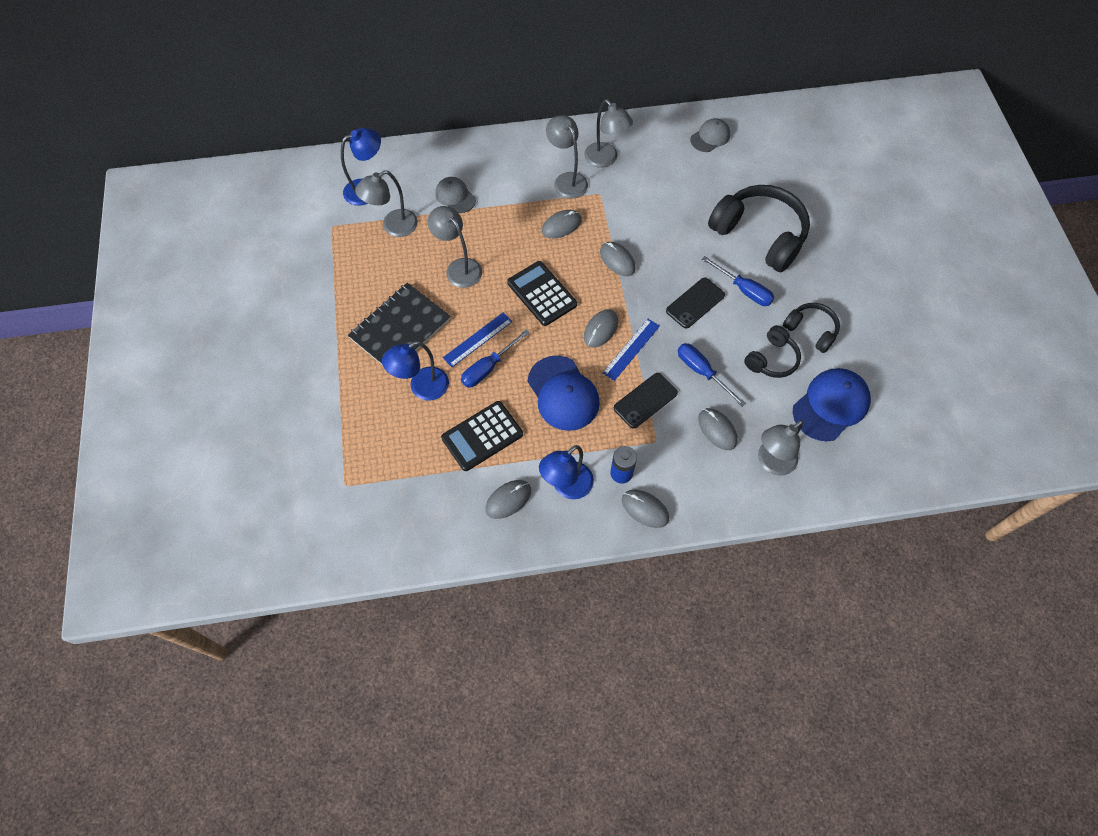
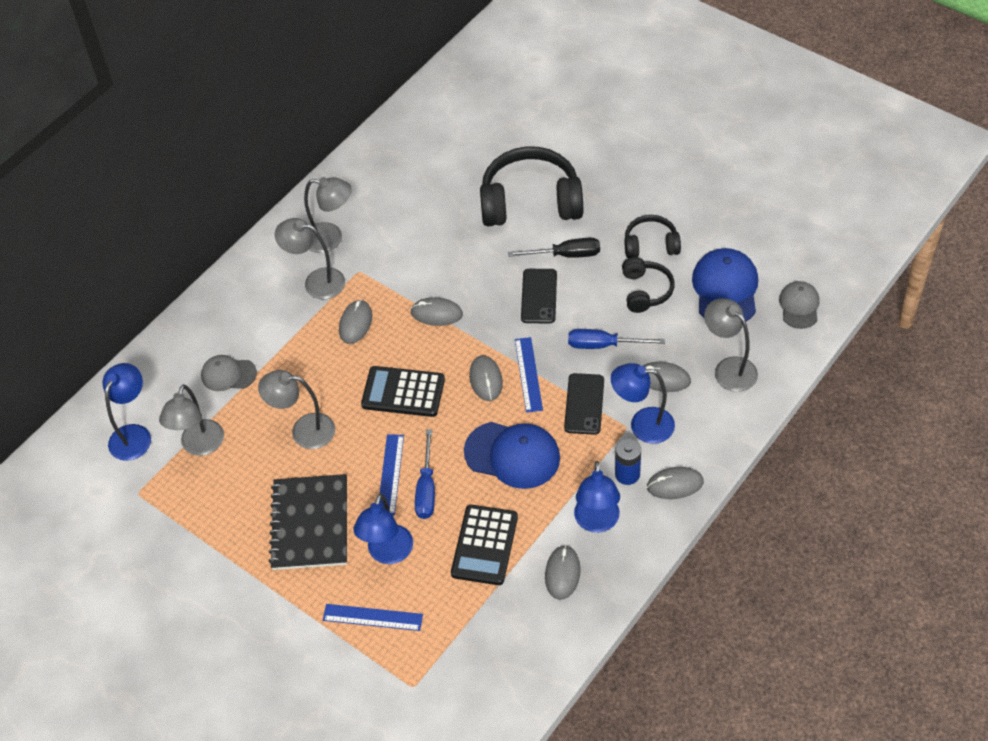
camera: 40 degrees left, 10 degrees down
grey cap [690,118,730,152] -> grey cap moved to [779,281,820,329]
blue screwdriver [702,256,774,306] -> black screwdriver [508,238,600,258]
grey lamp [758,420,803,476] -> grey lamp turned 135 degrees clockwise [704,298,758,392]
none -> blue ruler [323,604,423,631]
none -> blue lamp [611,363,675,444]

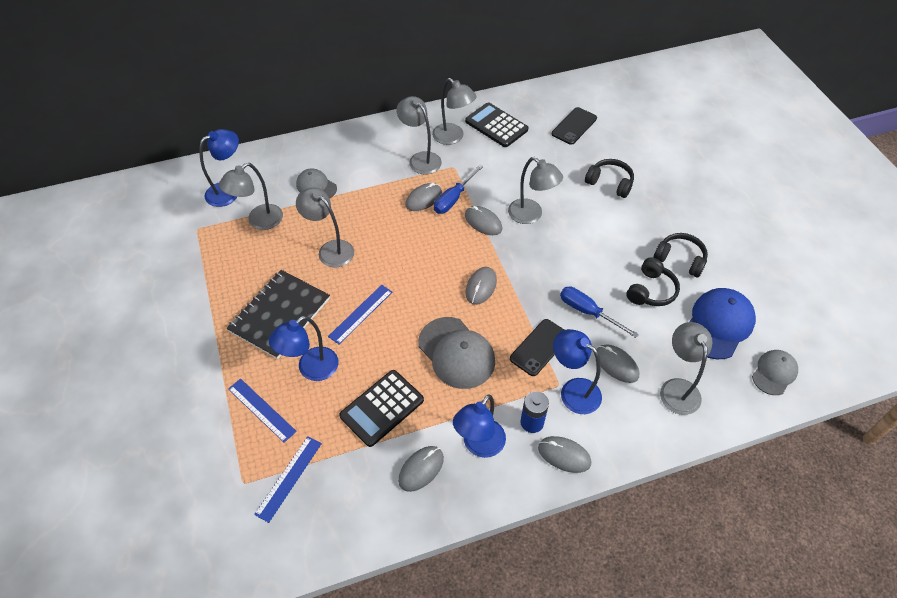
camera: 30 degrees right, 0 degrees up
black calculator [361,366,445,417] -> black calculator moved to [465,102,529,147]
blue screwdriver [415,429,435,519] -> blue screwdriver moved to [434,164,483,214]
blue cap [464,422,560,489] -> grey cap [418,317,495,389]
black headphones [480,146,583,226] -> black headphones [585,159,634,198], size x0.53
black screwdriver [508,238,600,258] -> none
blue ruler [515,337,543,413] -> blue ruler moved to [254,436,322,523]
black phone [521,269,557,323] -> black phone moved to [552,107,597,145]
none -> grey lamp [508,157,563,224]

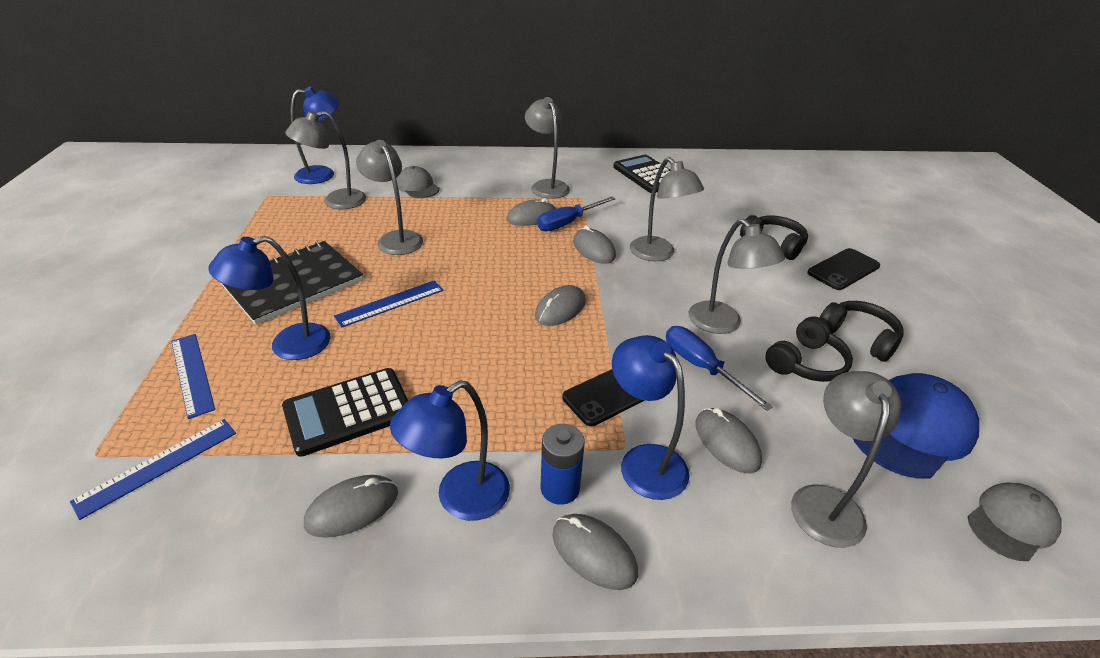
camera: 15 degrees right, 15 degrees down
grey cap [418,317,495,389] -> none
grey lamp [432,78,477,145] -> grey lamp moved to [688,219,785,334]
black phone [552,107,597,145] -> black phone moved to [807,248,880,290]

